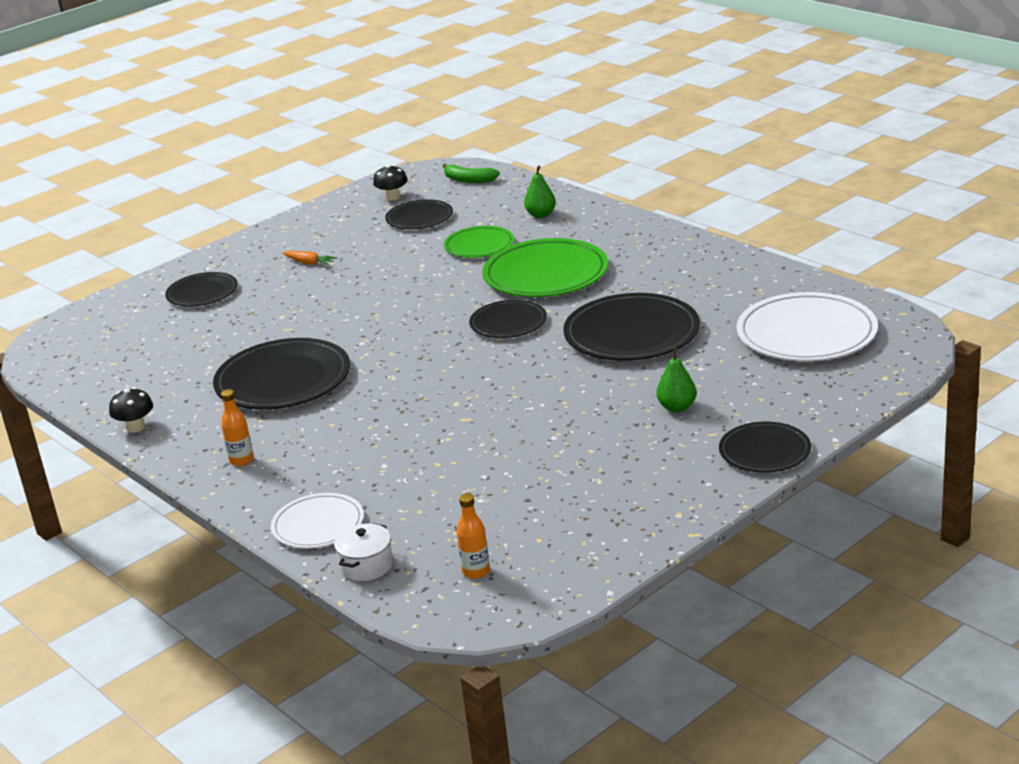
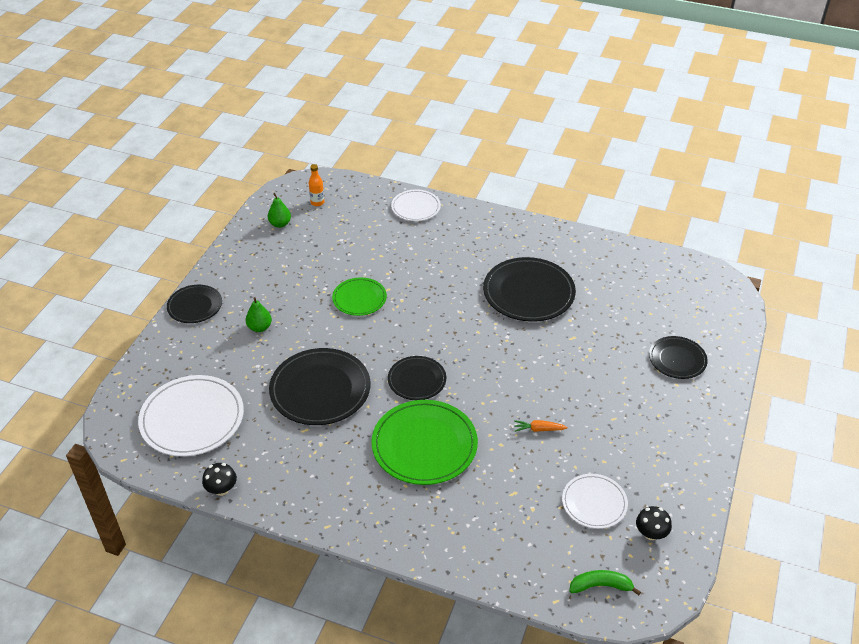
camera: 150 degrees right, 15 degrees up
black mushroom [109,387,153,432] -> black mushroom moved to [202,463,237,496]
orange bottle [221,389,254,466] -> none
orange carrot [283,251,337,265] -> orange carrot moved to [514,420,568,432]
white pot [334,523,393,581] -> none
black plate [385,199,453,229] -> white plate [562,474,628,529]
green plate [444,226,514,258] -> green plate moved to [332,277,387,316]
green pear [524,166,556,218] -> green pear moved to [268,193,291,228]

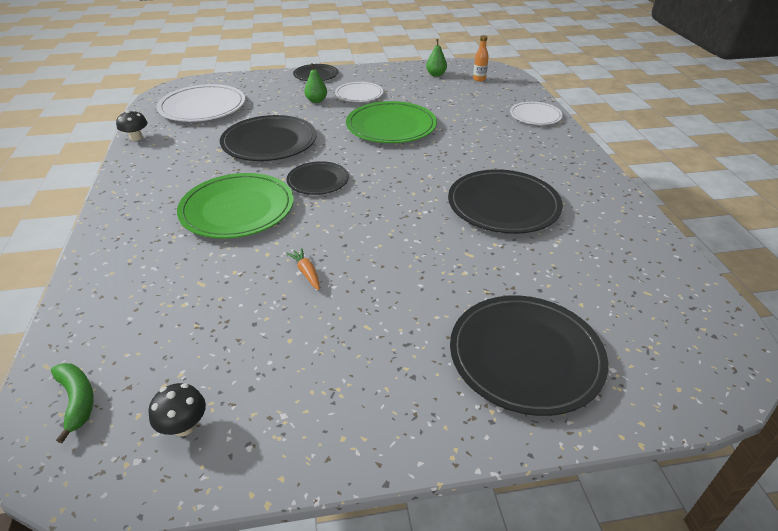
camera: 60 degrees right, 5 degrees down
green plate [332,277,387,316] -> green plate [346,101,437,143], size x1.70
white plate [562,474,628,529] -> white plate moved to [335,82,383,102]
black plate [649,336,708,379] -> black plate [450,296,608,416], size x1.70

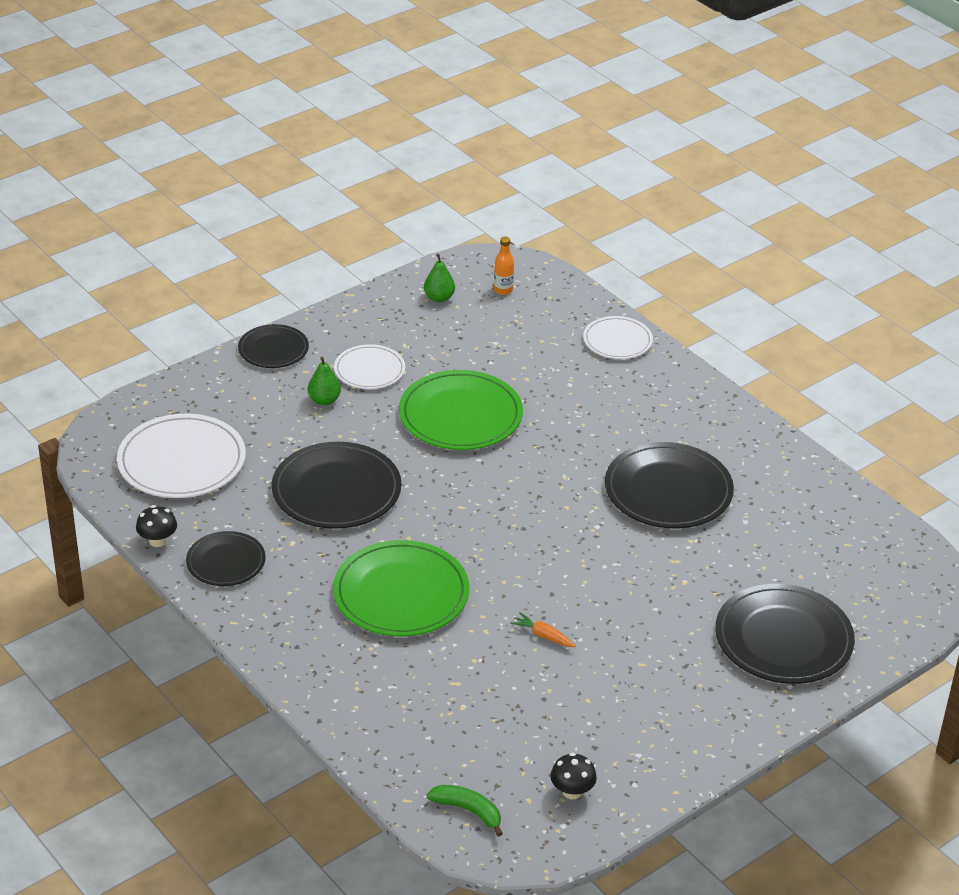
camera: 30 degrees left, 0 degrees up
black plate [287,161,349,195] -> black plate moved to [186,531,266,586]

